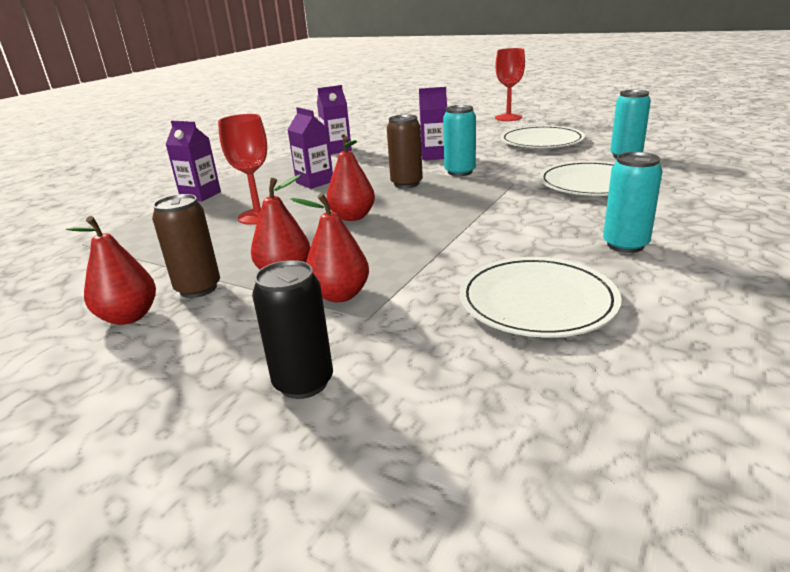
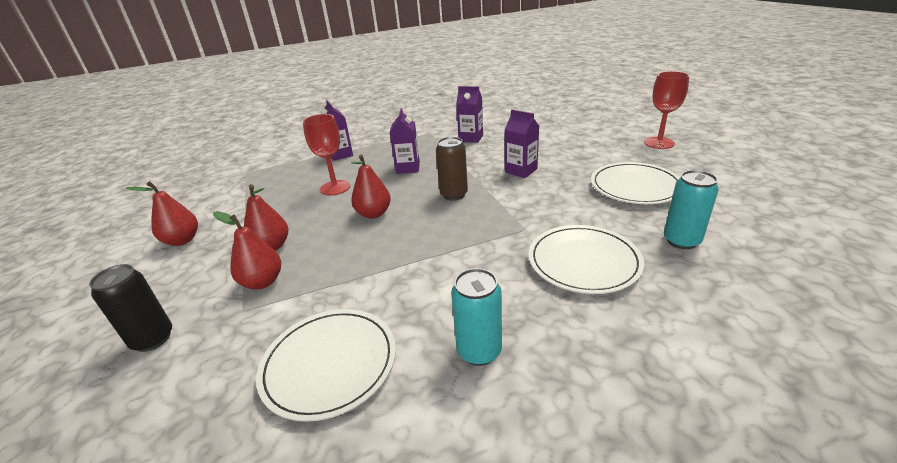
camera: 40 degrees right, 5 degrees up
brown can [152,194,220,298] -> none
turquoise can [443,105,476,176] -> none

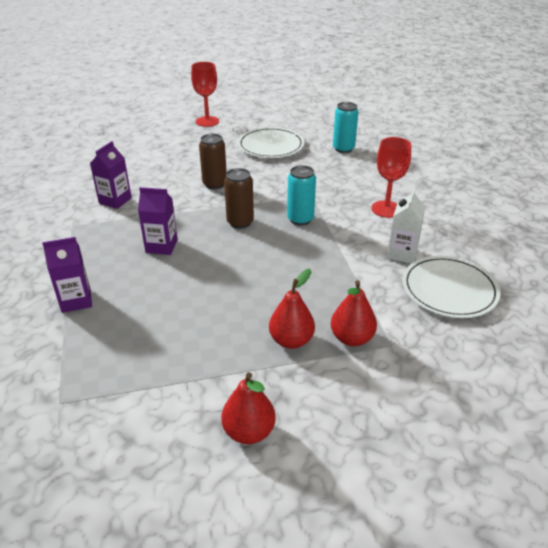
camera: 85 degrees left, 5 degrees up
black can [89,264,172,352] -> none
red goblet [303,114,350,196] -> red goblet moved to [371,137,411,218]
red pear [351,155,391,219] -> none
turquoise can [451,268,502,366] -> turquoise can moved to [287,165,316,225]
purple carton [505,110,539,178] -> brown can [199,134,227,189]
white plate [528,225,644,294] -> none
none -> white carton [387,189,425,263]

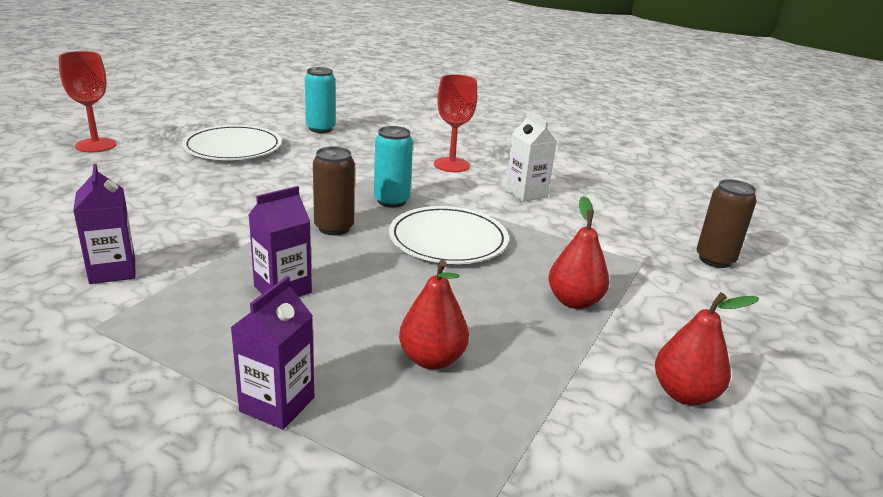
camera: 50 degrees left, 10 degrees down
brown can [199,134,227,189] -> brown can moved to [697,179,757,268]
red pear [331,280,377,346] -> red pear moved to [399,260,469,370]
white plate [402,256,501,318] -> white plate moved to [389,206,509,264]

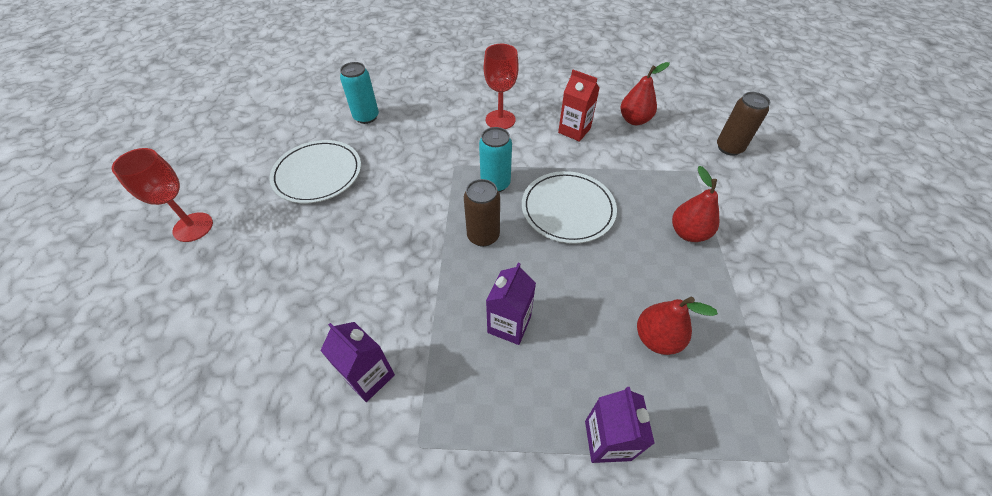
camera: 25 degrees left, 25 degrees up
white carton [505,112,557,202] -> red carton [558,70,599,142]
red pear [655,292,759,405] -> red pear moved to [620,62,670,125]

